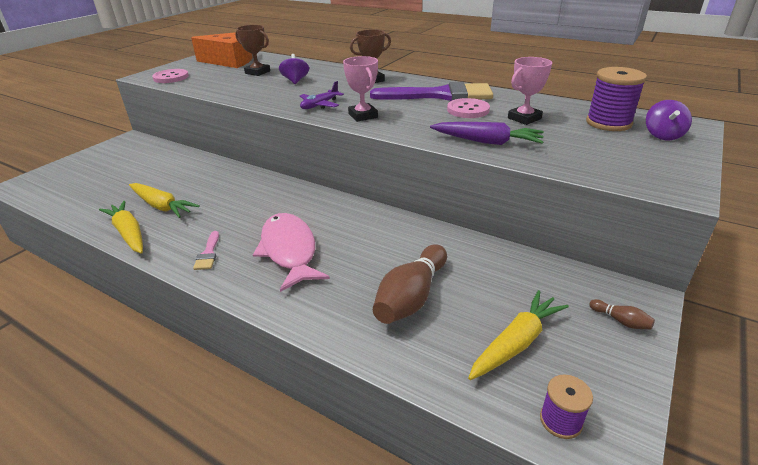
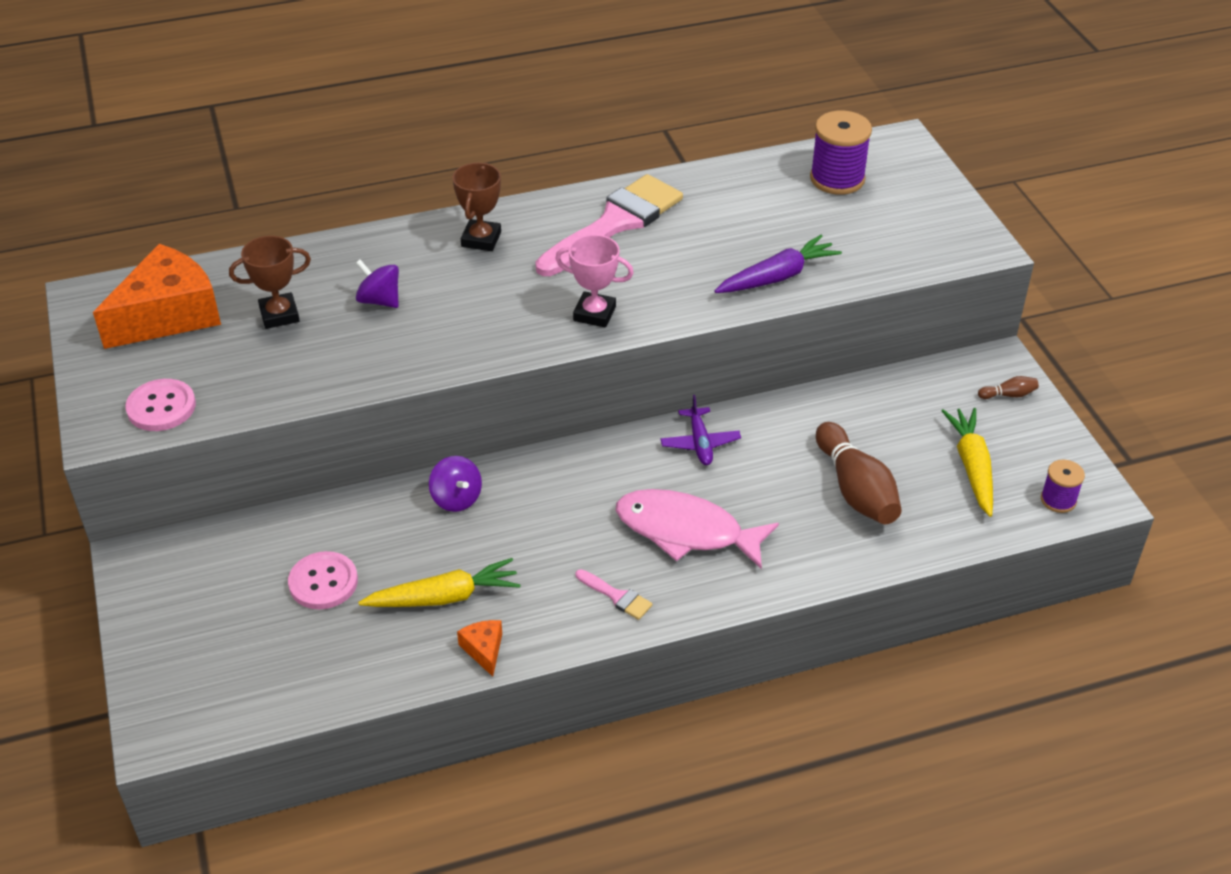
camera: 50 degrees left, 10 degrees up
yellow carrot [99,201,143,253] -> orange cheese [457,620,502,677]
purple plane [300,81,344,109] -> purple plane moved to [661,395,741,465]
purple brush [370,82,493,101] -> pink brush [535,174,683,276]
pink button [447,98,490,118] -> pink button moved to [288,551,358,609]
pink trophy [508,57,552,125] -> none
purple spinning top [646,100,692,140] -> purple spinning top moved to [429,456,482,512]

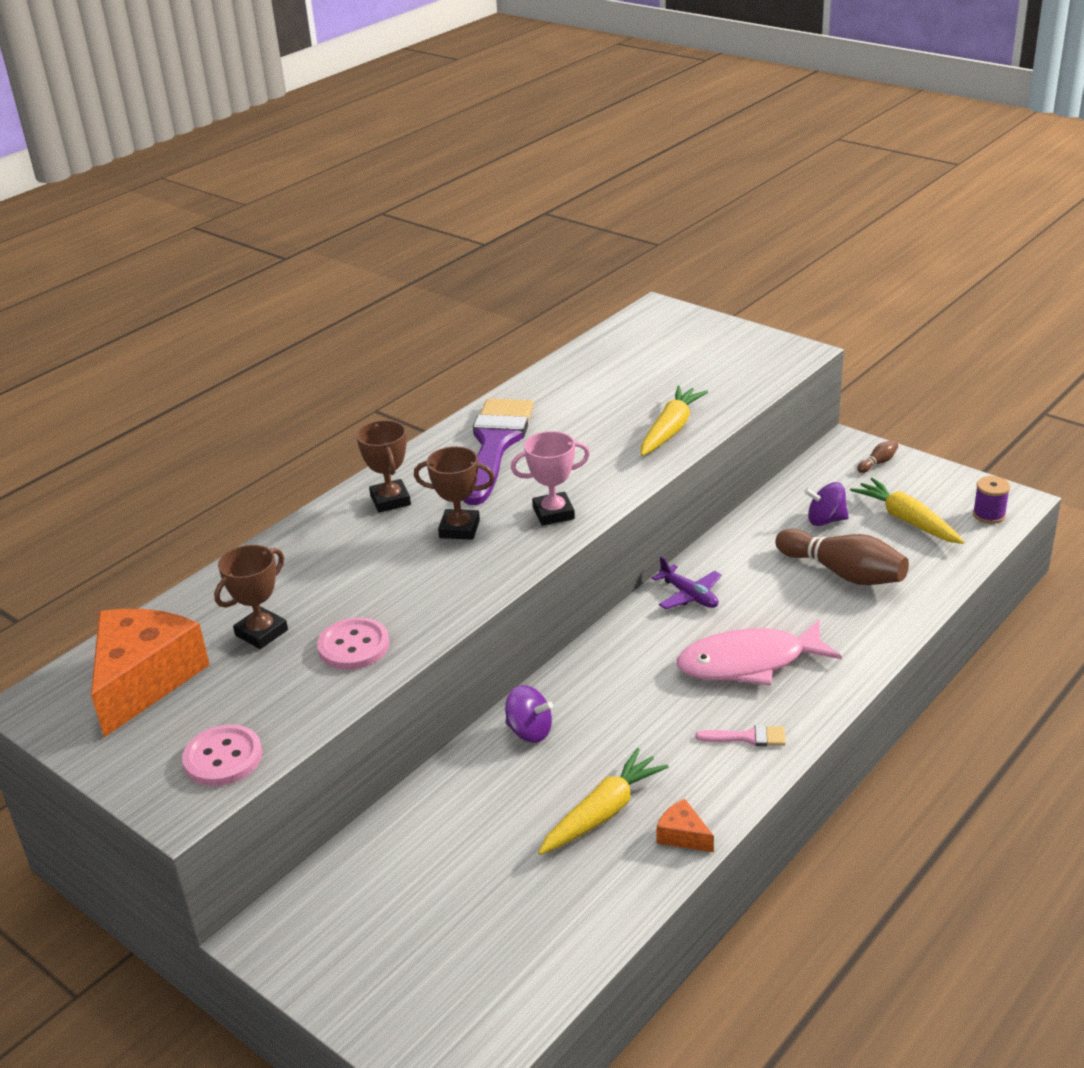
camera: 30 degrees left, 10 degrees down
pink button [288,551,358,609] -> pink button moved to [317,617,390,670]
purple spinning top [356,259,399,308] -> purple spinning top moved to [804,482,849,526]
pink brush [535,174,683,276] -> purple brush [463,398,534,505]
purple carrot [715,235,842,293] -> yellow carrot [641,386,708,456]
purple spool [810,111,872,195] -> none
none -> brown trophy [414,446,495,540]

